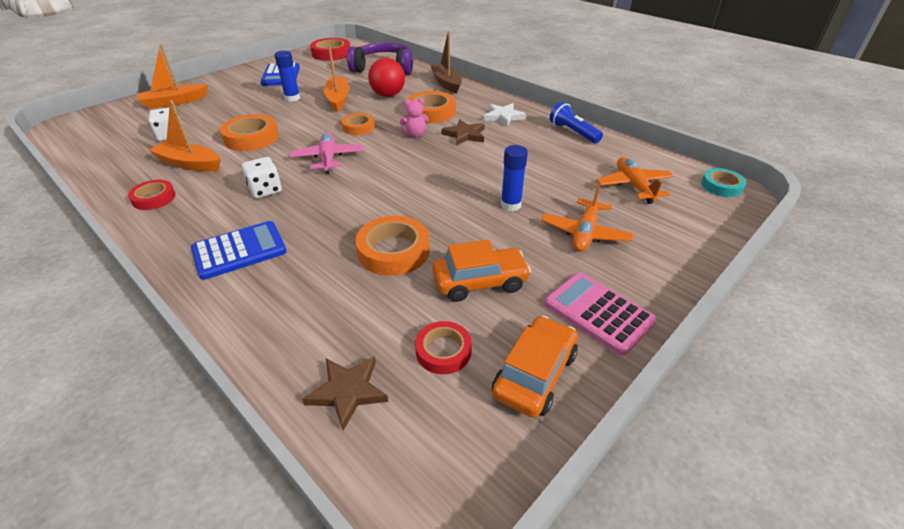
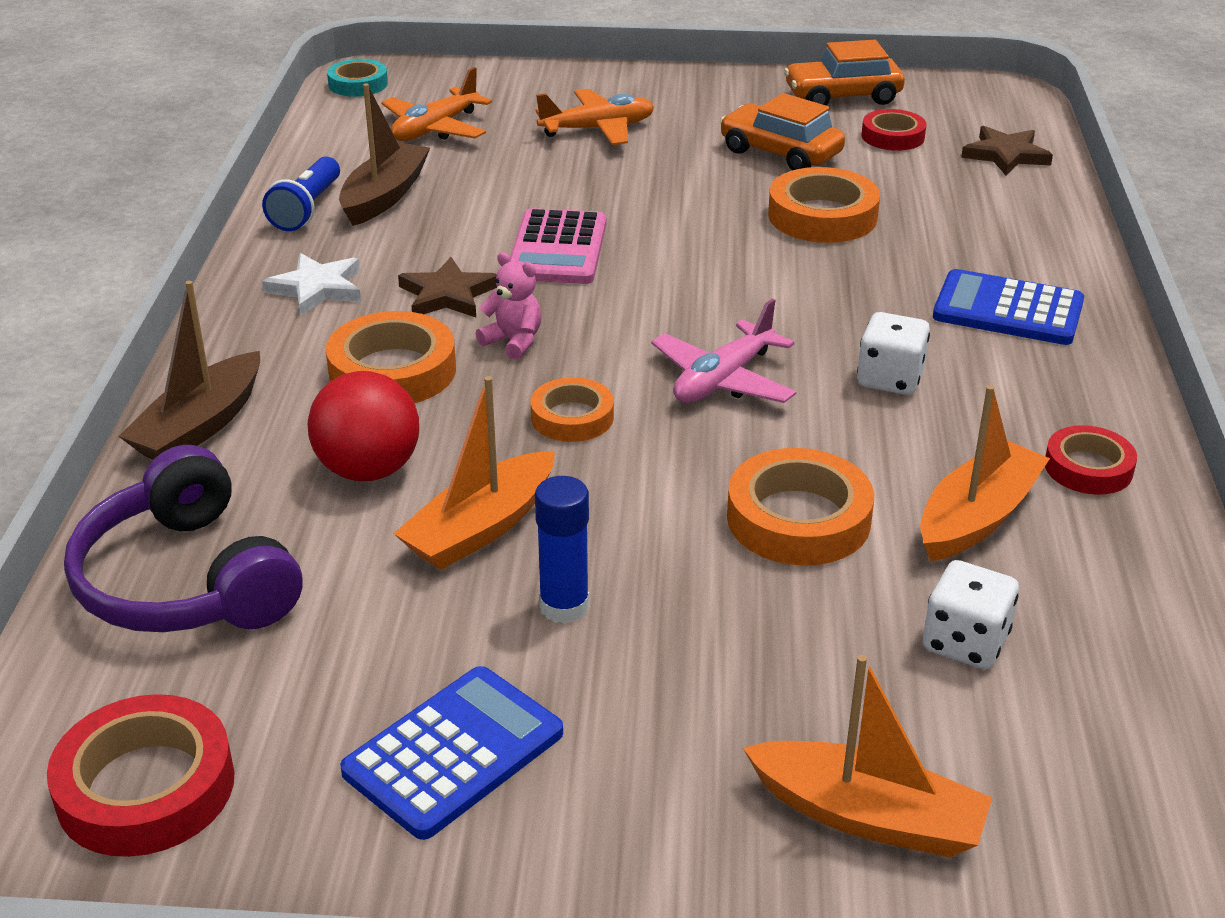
camera: 130 degrees left, 5 degrees down
orange boat [149,100,221,172] -> orange boat turned 120 degrees counterclockwise [920,385,1050,561]
blue glue stick [501,145,528,211] -> none
pink calculator [544,272,657,356] -> pink calculator moved to [510,208,606,284]
none -> brown boat [339,84,430,226]

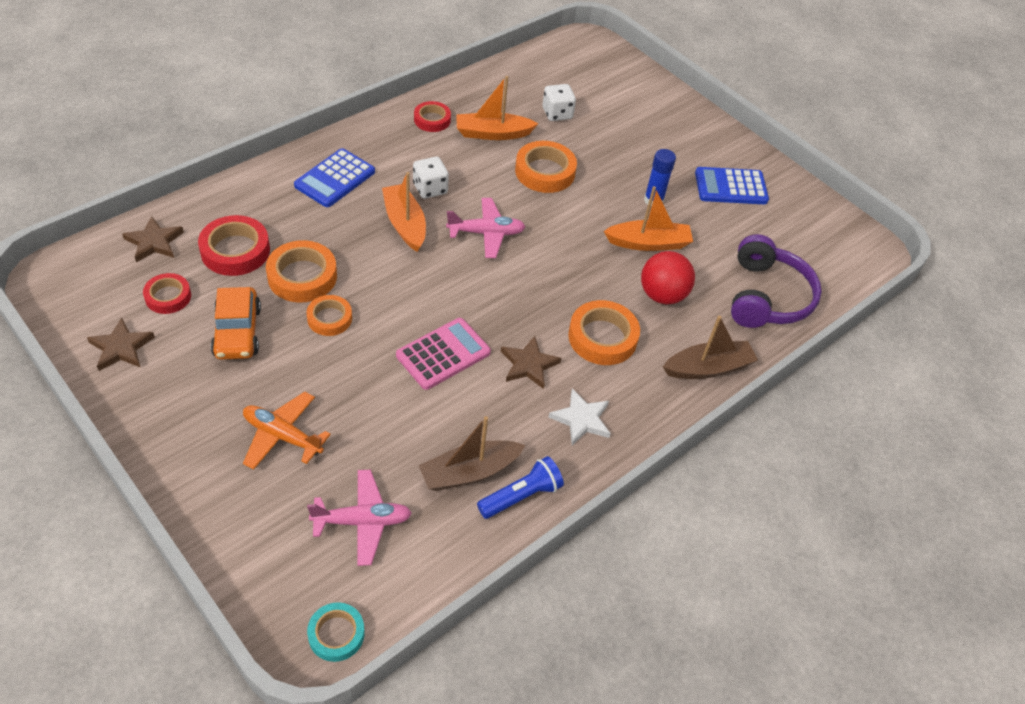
camera: 140 degrees left, 15 degrees up
red tape [47,694,235,857] -> red tape moved to [198,215,270,276]
orange plane [381,67,492,141] -> pink plane [307,470,412,566]
pink teddy bear [476,252,542,360] -> none
orange tape [530,377,614,442] -> orange tape moved to [306,295,352,336]
orange boat [743,655,992,858] -> orange boat moved to [382,172,426,252]
orange car [784,40,905,106] -> brown star [87,318,155,371]
blue calculator [933,269,1084,345] -> blue calculator turned 60 degrees clockwise [294,148,375,207]

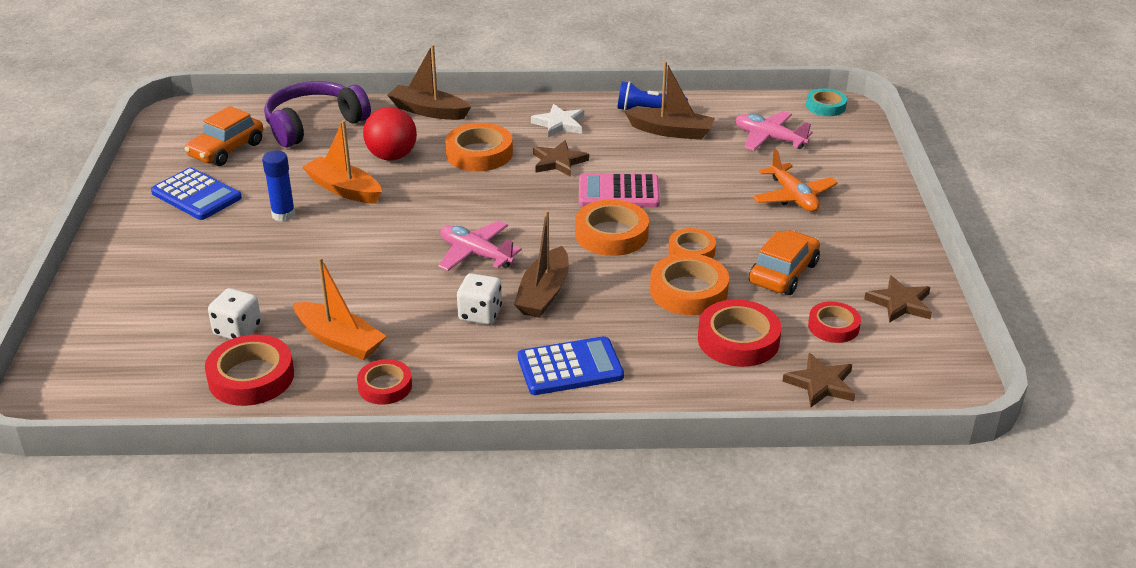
camera: 135 degrees left, 15 degrees down
orange boat [382,172,426,252] -> brown boat [514,210,569,318]
orange tape [515,141,577,193] -> orange tape moved to [575,199,649,256]
none -> orange car [184,106,263,166]
none -> red tape [205,335,294,406]

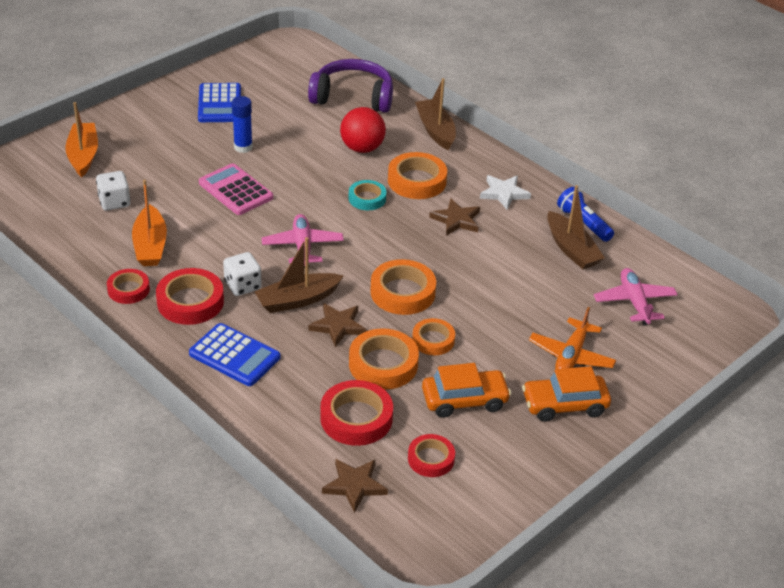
camera: 45 degrees right, 5 degrees up
orange car [184,106,263,166] -> orange car moved to [522,366,611,422]
red tape [205,335,294,406] -> red tape moved to [156,268,224,325]
orange boat [302,120,382,203] -> orange boat moved to [65,102,98,178]
pink calculator [579,173,660,208] -> pink calculator moved to [199,163,273,215]
turquoise tape [806,88,847,116] -> turquoise tape moved to [348,180,386,210]
brown star [864,275,932,323] -> brown star moved to [309,303,367,347]

